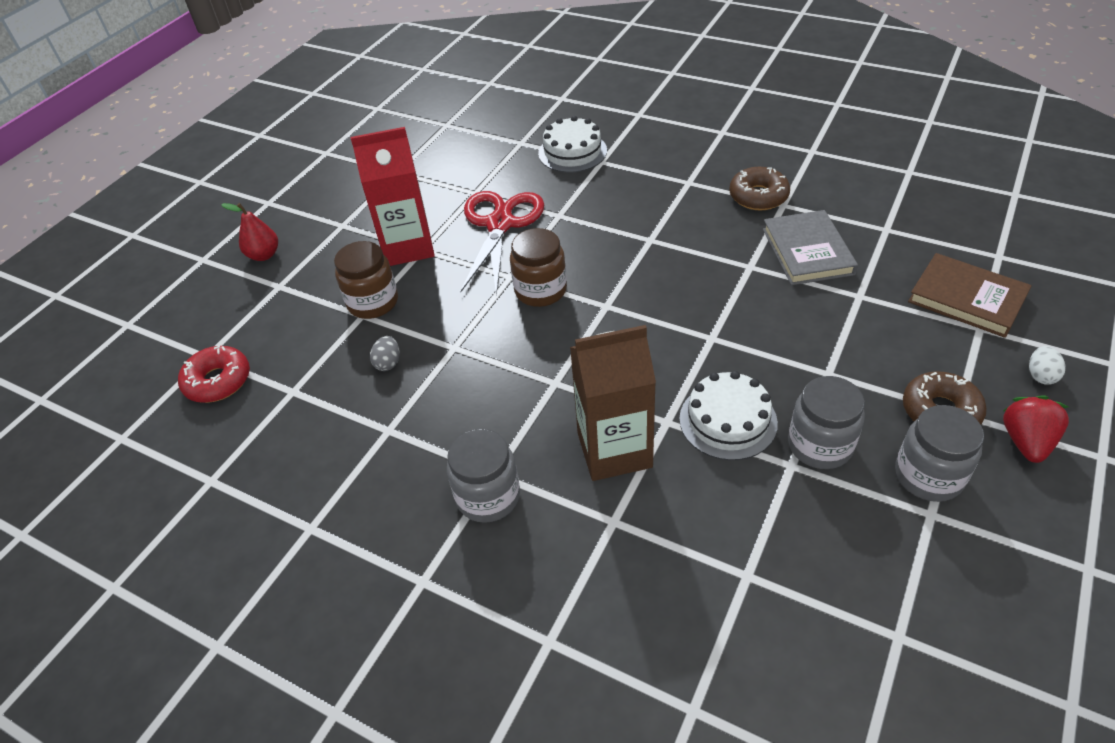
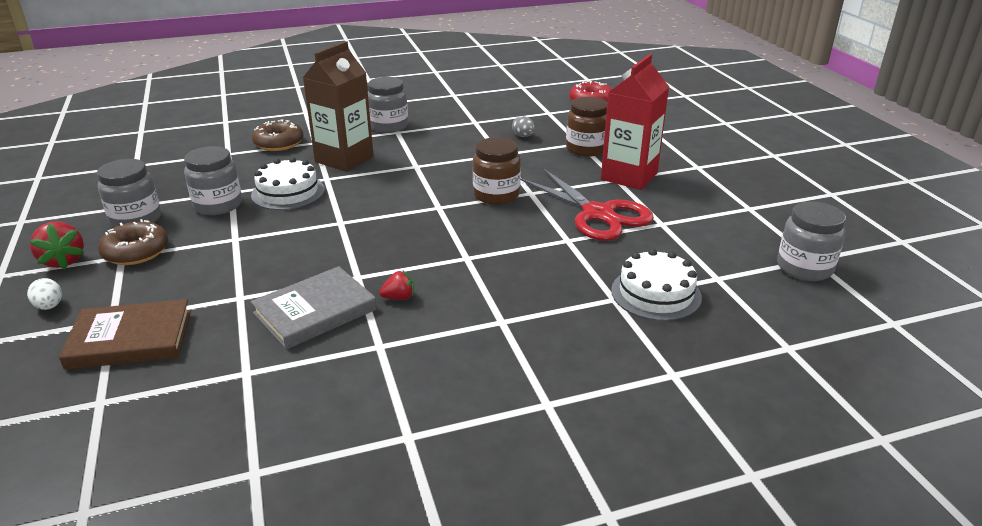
camera: 130 degrees right, 15 degrees down
red pear [221,203,278,261] -> none
brown donut [729,167,790,210] -> brown donut moved to [252,119,304,151]
grey book [763,210,858,285] -> grey book turned 75 degrees counterclockwise [251,266,377,349]
none -> red strawberry [379,271,414,300]
none -> grey jar [777,201,846,281]

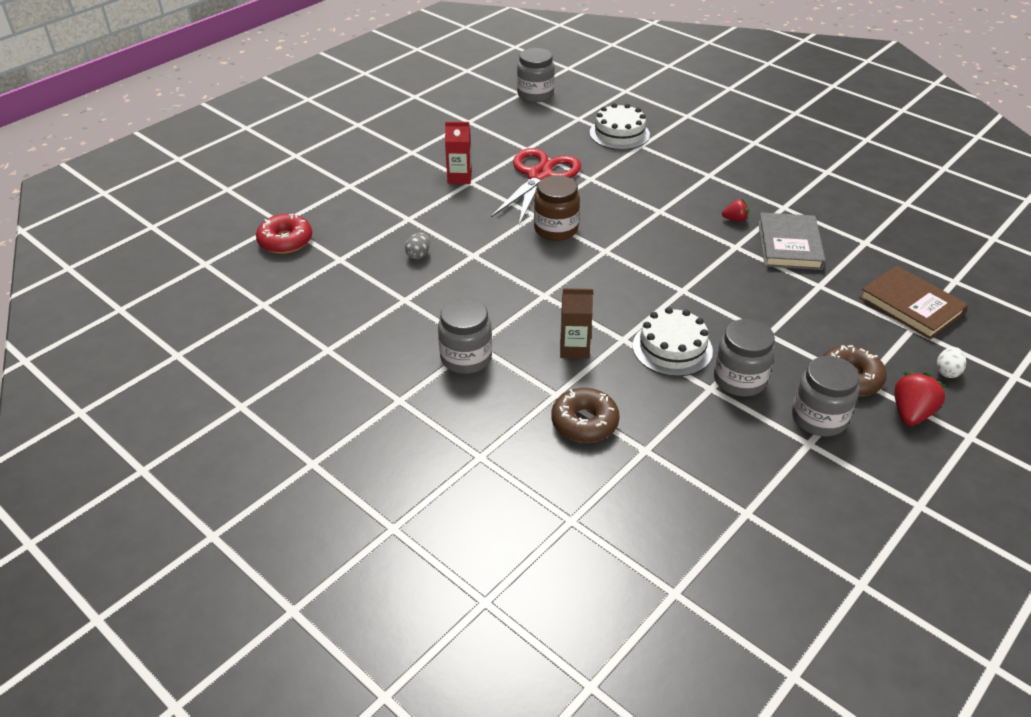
camera: 120 degrees left, 10 degrees up
grey book [251,266,377,349] -> grey book turned 75 degrees clockwise [758,212,826,270]
brown carton [303,41,374,172] -> brown carton [560,288,593,359], size x0.57
red strawberry [379,271,414,300] -> red strawberry turned 135 degrees clockwise [722,199,749,222]
brown jar [566,97,607,157] -> none
red carton [601,54,669,190] -> red carton [445,122,472,184], size x0.57

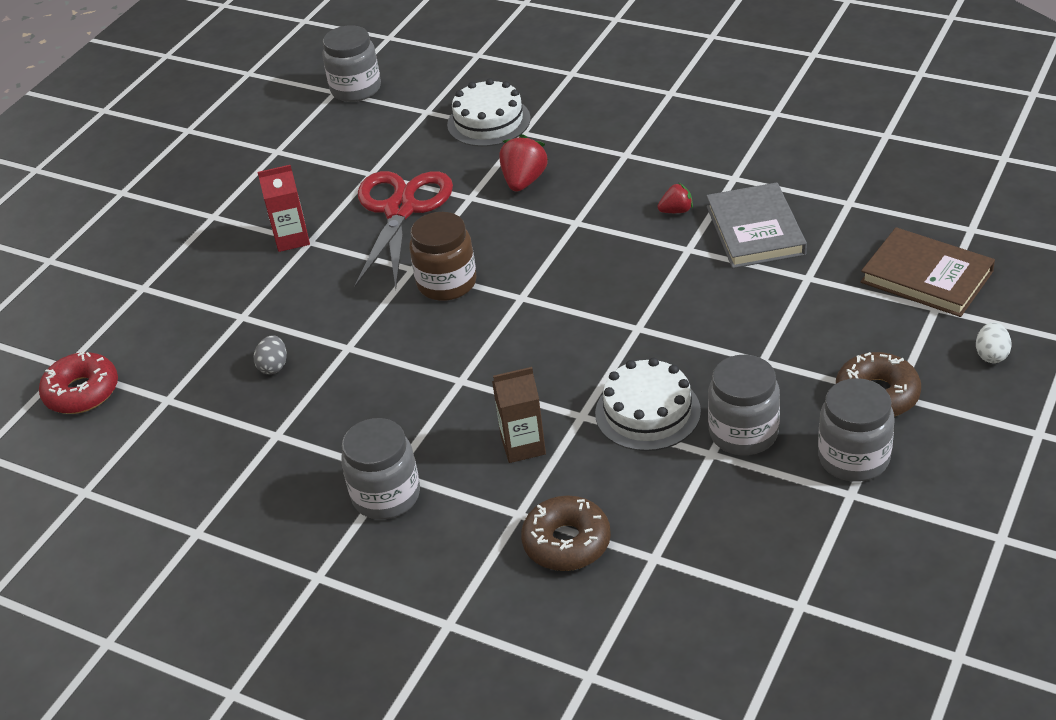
camera: 10 degrees left, 0 degrees up
red strawberry [895,372,947,426] -> red strawberry moved to [499,134,548,192]

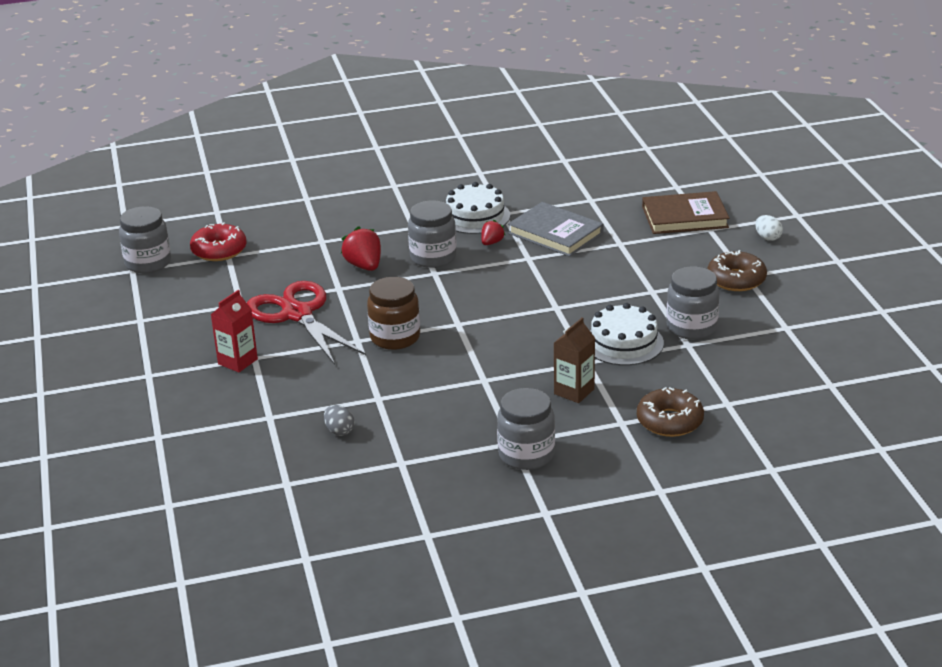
camera: 45 degrees left, 10 degrees down
red donut [39,352,118,414] -> red donut moved to [190,222,247,261]
white cake [447,78,531,147] -> white cake moved to [446,182,510,234]
grey jar [818,378,895,482] -> grey jar moved to [408,200,457,268]

